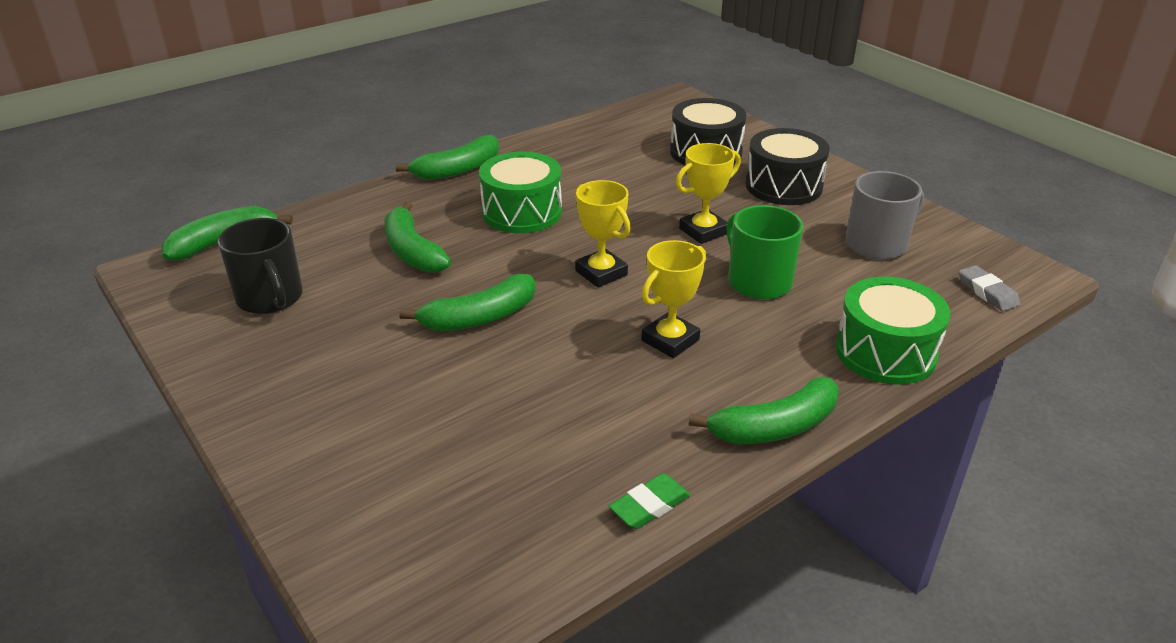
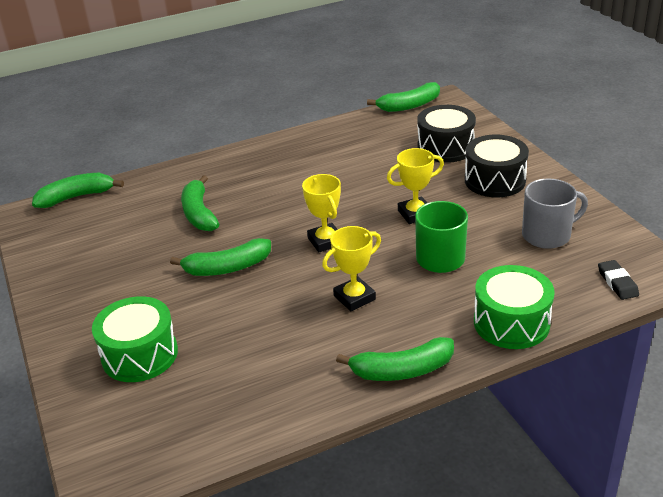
camera: 15 degrees right, 0 degrees up
black mug [218,218,303,314] -> none
green banana [396,135,499,180] -> green banana moved to [367,82,440,112]
green drum [479,152,562,233] -> green drum moved to [92,296,178,382]
green eraser [609,473,691,529] -> none
grey eraser [959,265,1021,312] -> black eraser [598,260,639,300]

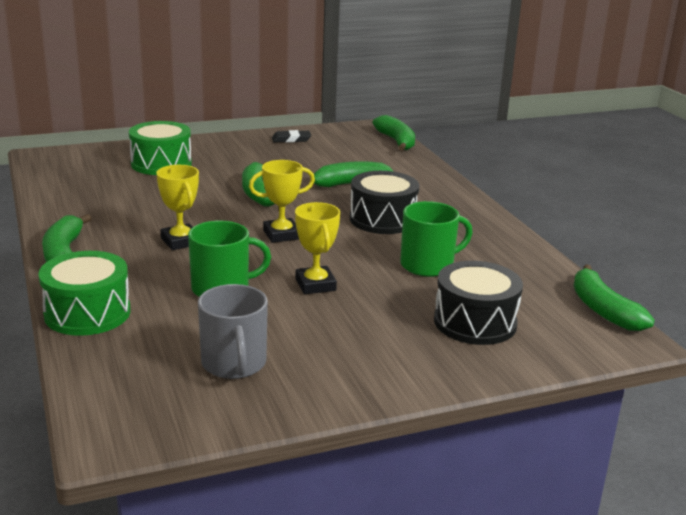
camera: 90 degrees right, 10 degrees down
black drum [465,135,529,197] -> black drum moved to [350,171,419,234]
black eraser [598,260,639,300] -> black eraser moved to [272,130,311,143]
none -> green mug [400,201,473,277]

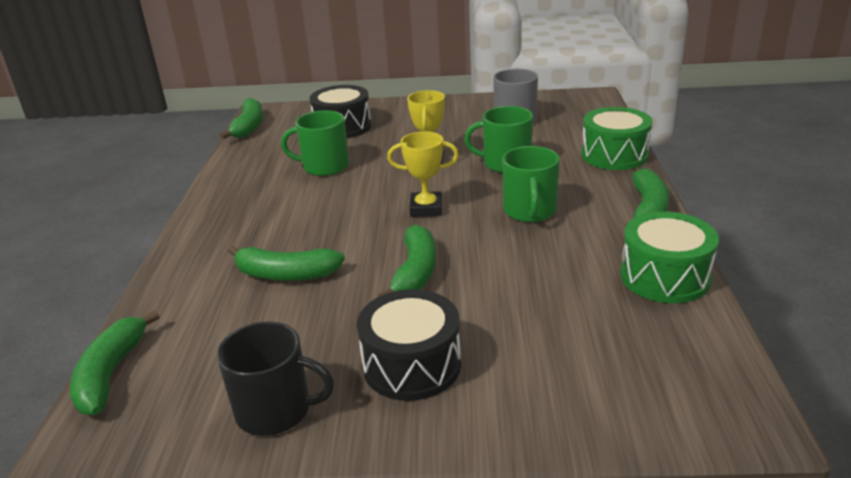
camera: 155 degrees left, 5 degrees up
green drum [129,121,192,175] -> green drum moved to [620,212,719,303]
yellow trophy [156,165,199,250] -> green mug [502,146,560,222]
black eraser [272,130,311,143] -> black mug [217,322,334,436]
black drum [350,171,419,234] -> black drum moved to [357,289,461,401]

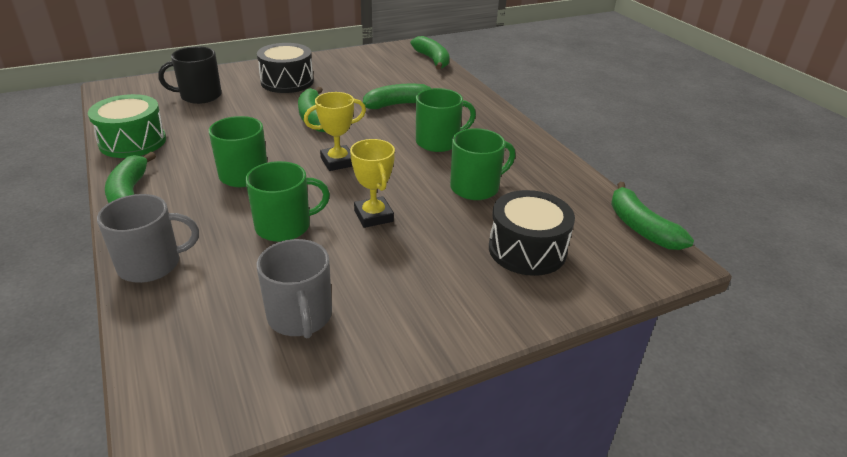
camera: 150 degrees right, 5 degrees up
black mug [217,322,334,436] -> black mug moved to [158,46,222,104]
green drum [581,107,653,170] -> grey mug [97,194,199,283]
none -> green mug [416,88,476,152]

